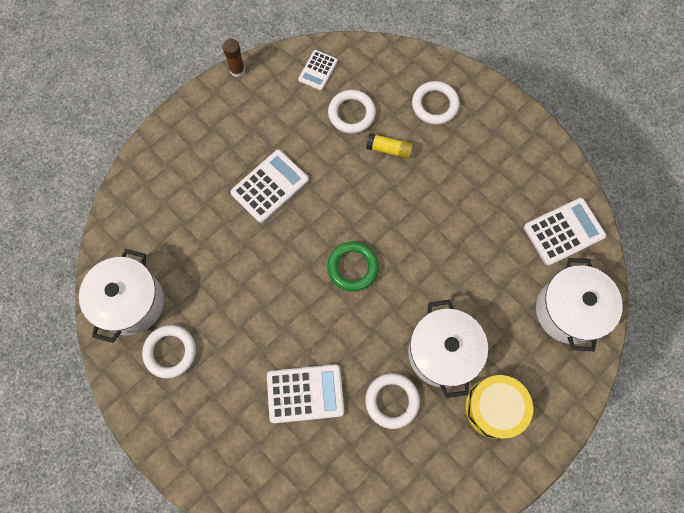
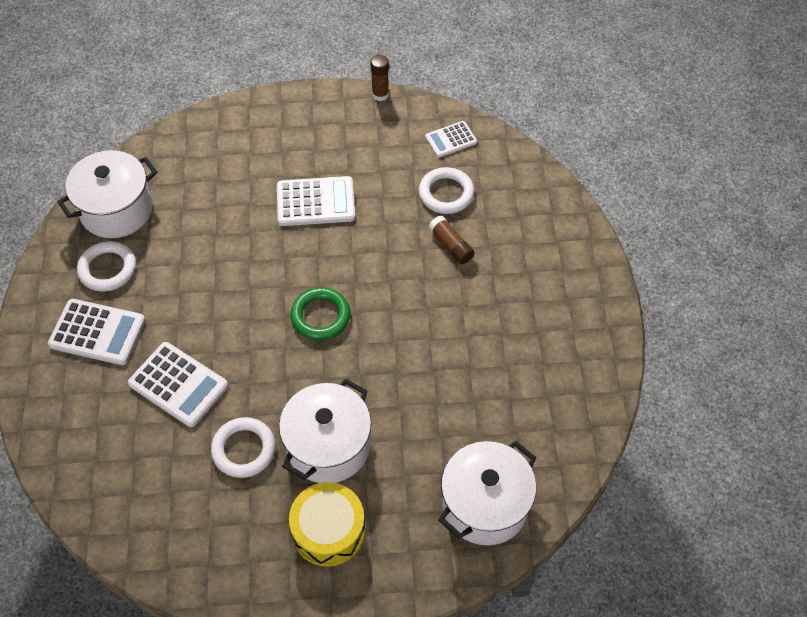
camera: 40 degrees right, 15 degrees down
yellow glue stick [366,133,413,159] -> brown glue stick [428,215,475,264]
white ring [412,81,460,125] -> none
white calculator [524,198,606,266] -> white calculator moved to [48,299,145,365]

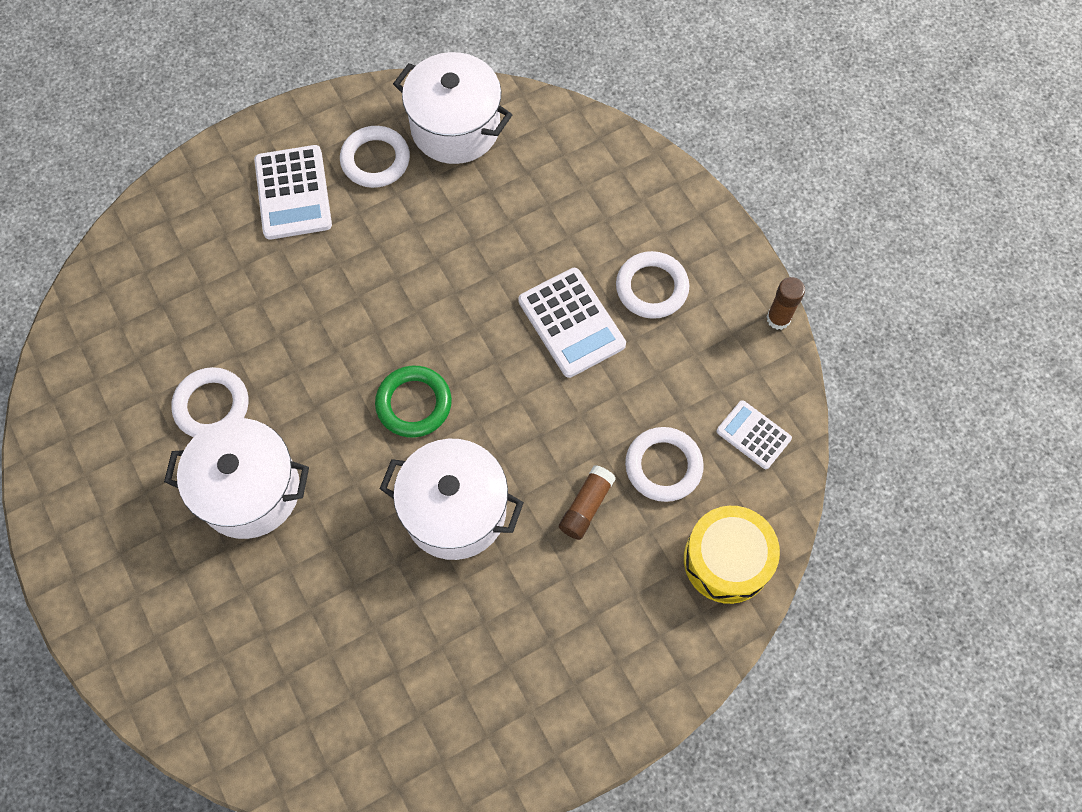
camera: 65 degrees right, 10 degrees up
white calculator [128,342,228,427] -> none
yellow drum [289,482,365,567] -> yellow drum moved to [684,506,780,604]
white pot [438,441,536,545] -> white pot moved to [380,439,524,560]
none -> white ring [616,251,689,319]

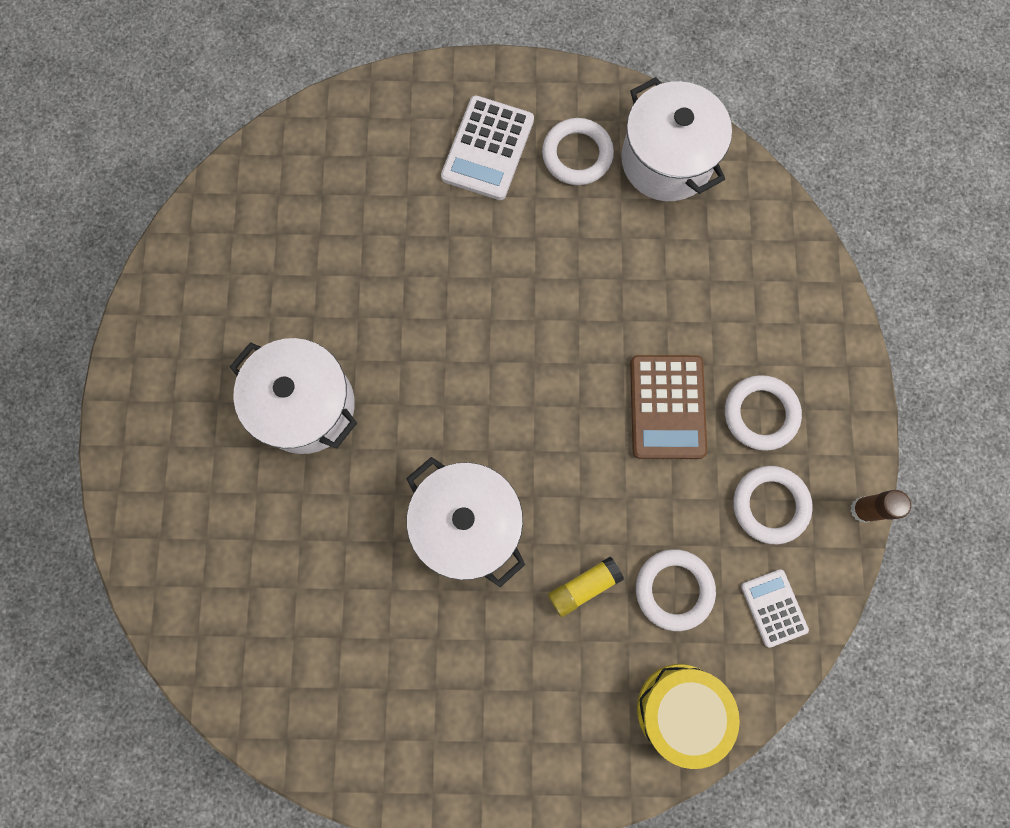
camera: 30 degrees right, 10 degrees up
white ring [171,367,248,437] -> white ring moved to [733,466,813,544]
green ring [375,366,452,438] -> none
white calculator [518,268,626,378] -> brown calculator [630,355,707,459]
brown glue stick [559,465,616,540] -> yellow glue stick [548,557,624,617]

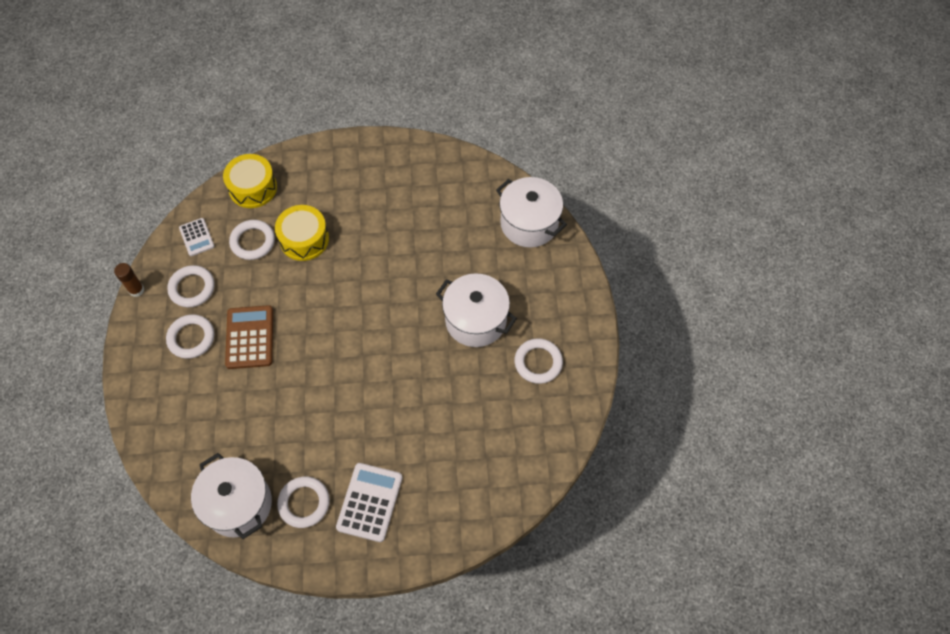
camera: 175 degrees right, 15 degrees down
white pot [406,457,525,587] -> white pot moved to [496,177,567,248]
yellow glue stick [548,557,624,617] -> yellow drum [275,205,329,261]
none -> white ring [514,338,563,384]

